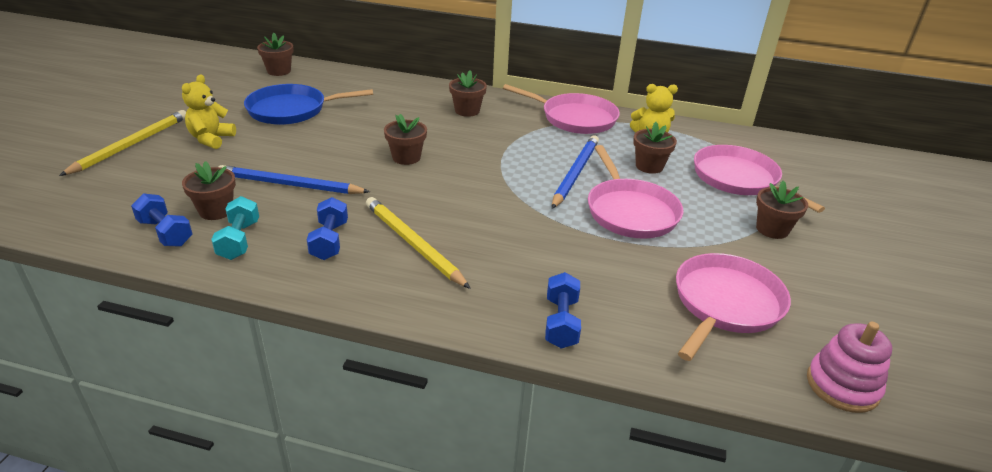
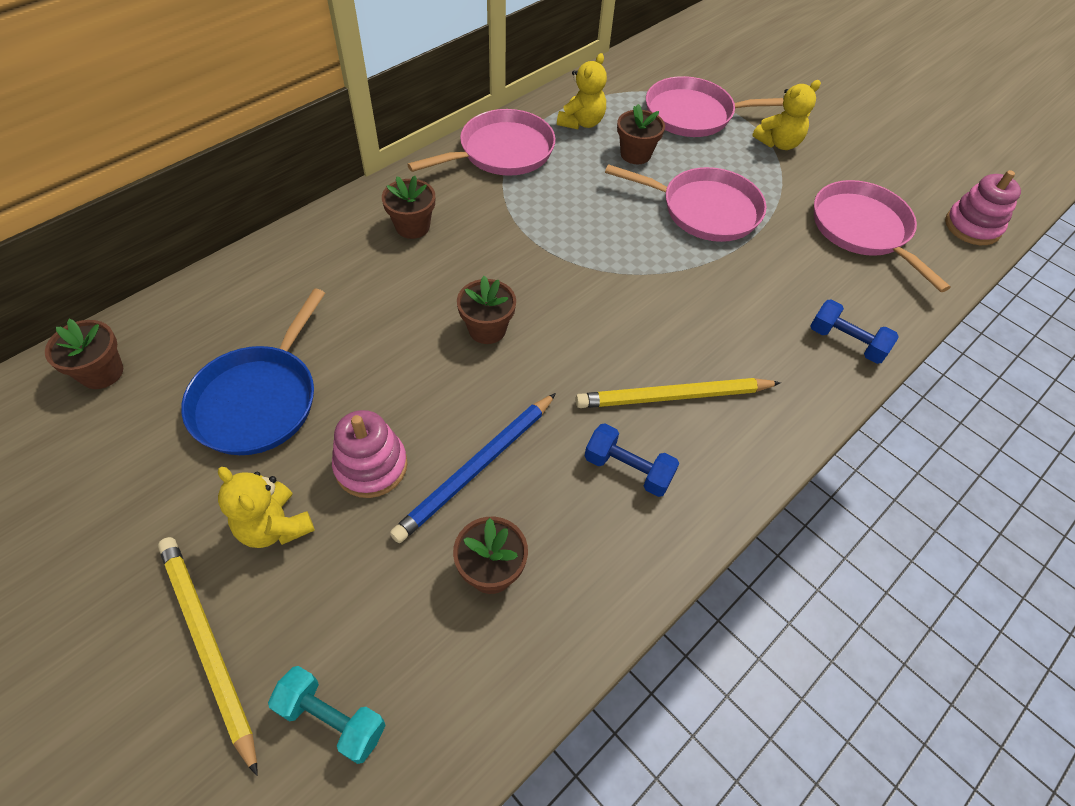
camera: 60 degrees left, 20 degrees up
blue dumbbell [131,193,192,247] -> none
turquoise dumbbell [211,196,259,260] -> turquoise dumbbell moved to [268,666,386,764]
blue pencil [552,135,599,209] -> none
brown flower pot [756,180,808,239] -> yellow teddy bear [752,80,821,150]
none -> pink stacking toy [332,410,408,498]

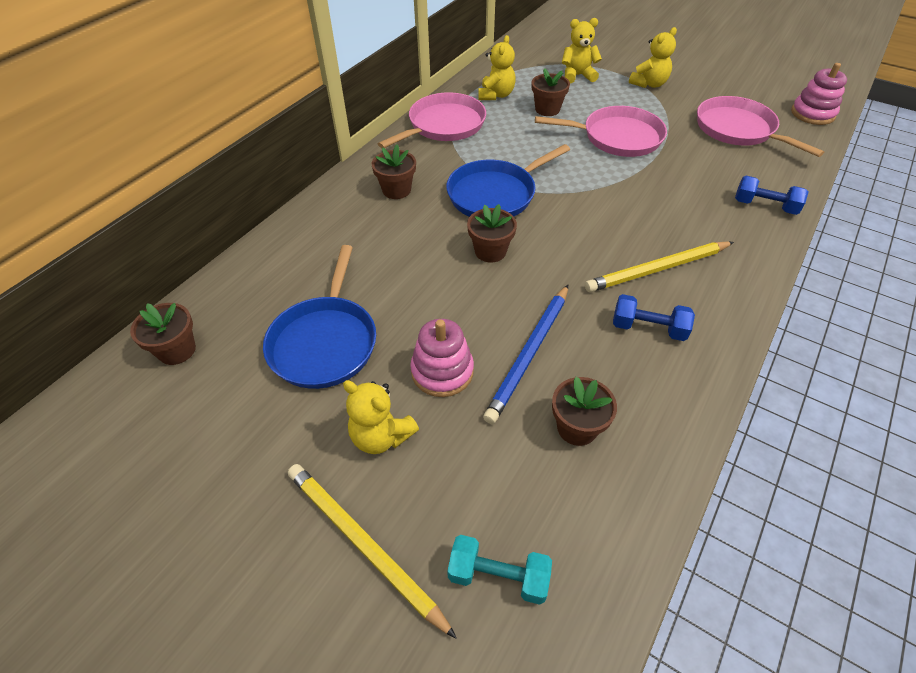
camera: 10 degrees left, 5 degrees down
pink pan [646,76,783,137] -> yellow teddy bear [562,18,602,84]
none -> blue pan [446,144,570,217]

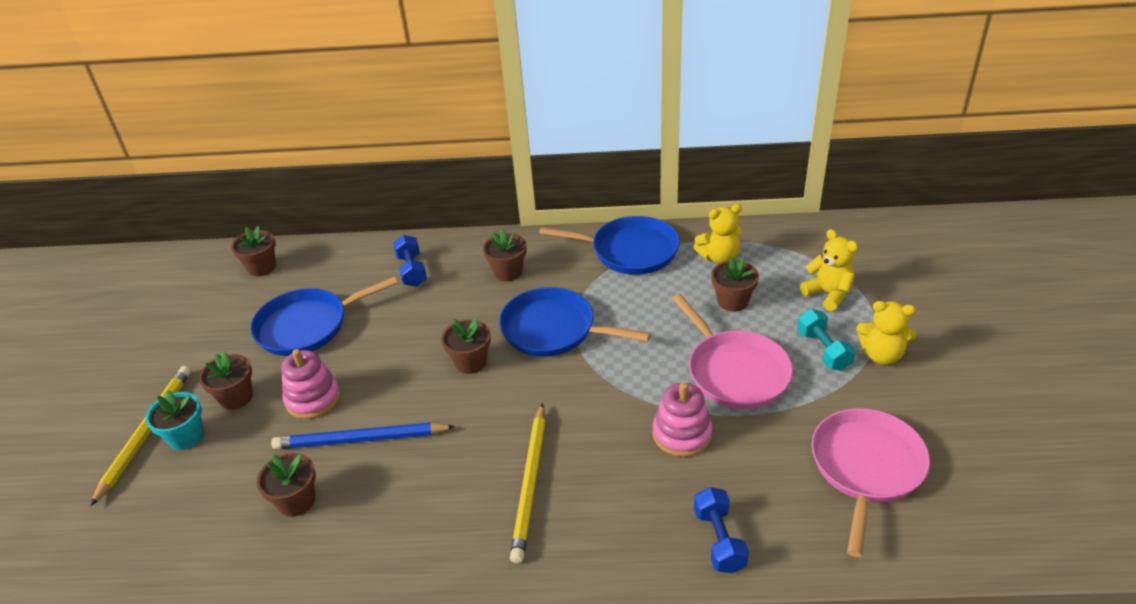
camera: 60 degrees right, 10 degrees down
yellow teddy bear [343,380,419,454] -> brown flower pot [199,351,253,410]
pink pan [378,92,486,148] -> blue pan [539,216,680,275]
turquoise dumbbell [447,535,552,605] -> turquoise dumbbell moved to [797,309,856,371]
yellow pencil [585,241,734,292] -> yellow pencil turned 120 degrees counterclockwise [510,403,546,563]
blue dumbbell [613,294,695,341] -> blue dumbbell moved to [393,235,427,287]
pink stacking toy [791,63,847,125] -> pink stacking toy moved to [653,382,713,457]
none -> turquoise flower pot [145,390,203,450]

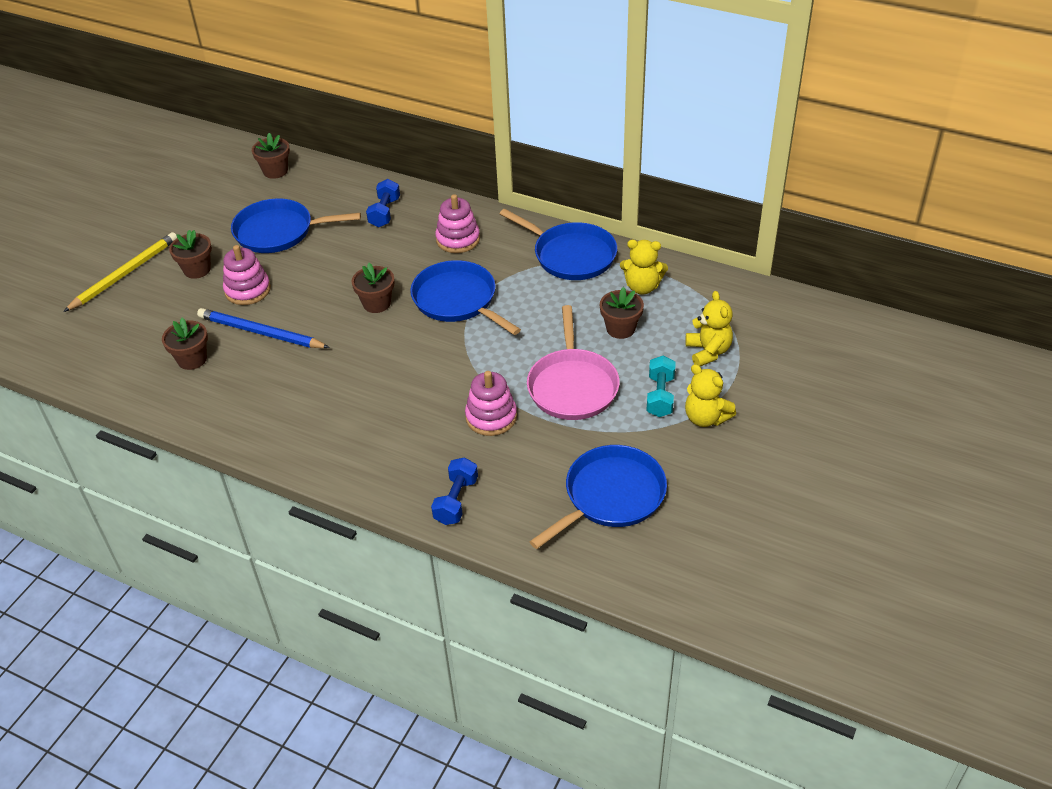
camera: 25 degrees right, 5 degrees up
turquoise flower pot [145,390,203,450] -> none
brown flower pot [483,229,526,281] -> pink stacking toy [435,194,480,253]
yellow pencil [510,403,546,563] -> none
pink pan [812,408,930,557] -> blue pan [529,445,667,549]

